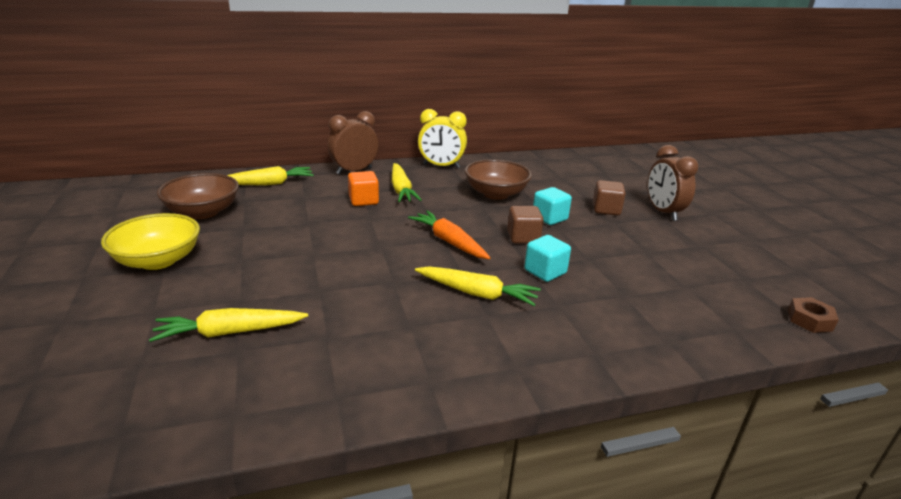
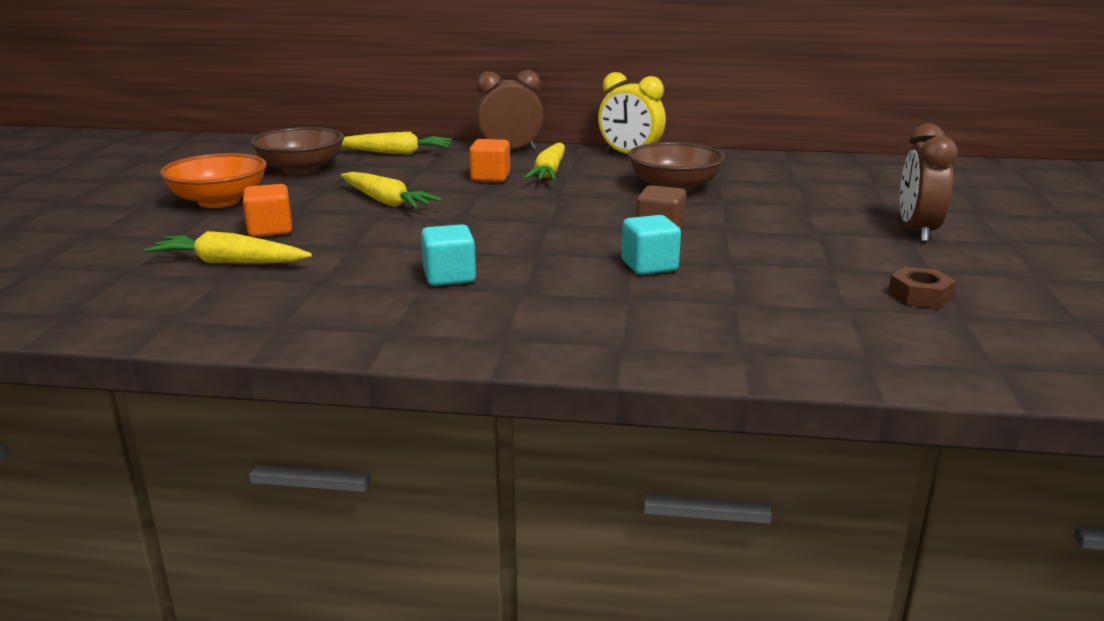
camera: 25 degrees right, 5 degrees down
yellow bowl [101,213,200,270] -> orange bowl [160,153,267,208]
orange carrot [408,211,491,259] -> none
yellow carrot [415,266,541,306] -> yellow carrot moved to [341,172,442,209]
turquoise cube [533,187,572,225] -> turquoise cube moved to [421,224,476,286]
brown cube [593,180,626,215] -> none
brown nut [788,297,839,333] -> brown nut moved to [888,267,956,308]
none -> orange cube [243,184,292,237]

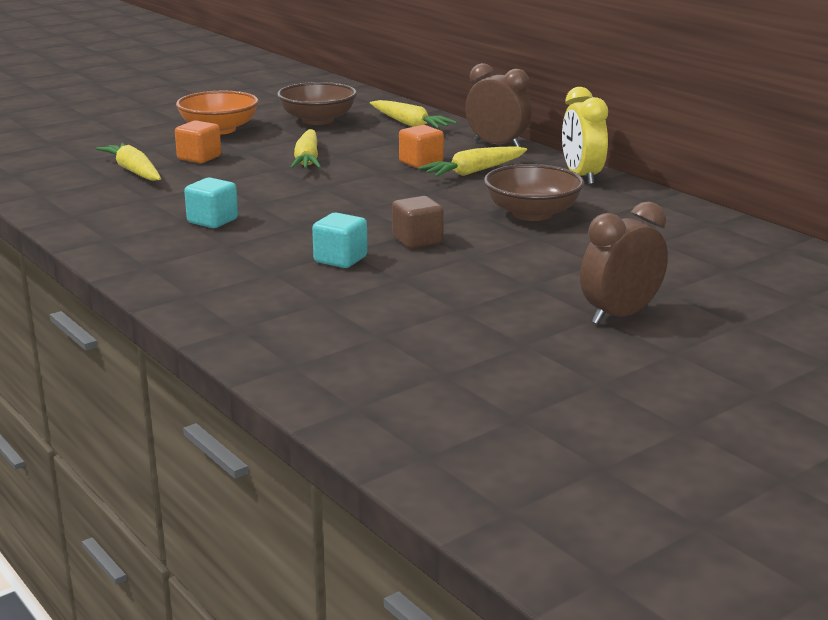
camera: 45 degrees right, 0 degrees up
brown nut [888,267,956,308] -> none

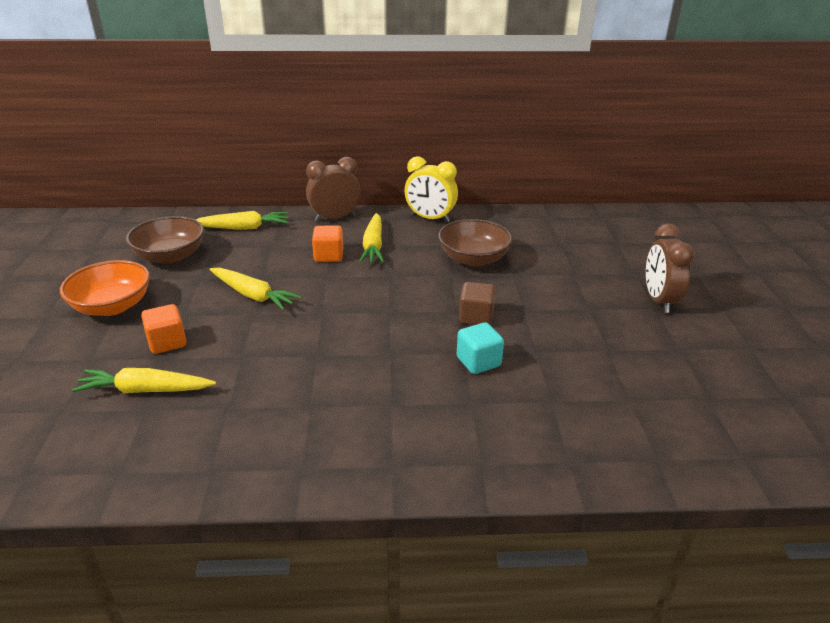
camera: 55 degrees left, 10 degrees up
turquoise cube [184,177,238,228] -> none

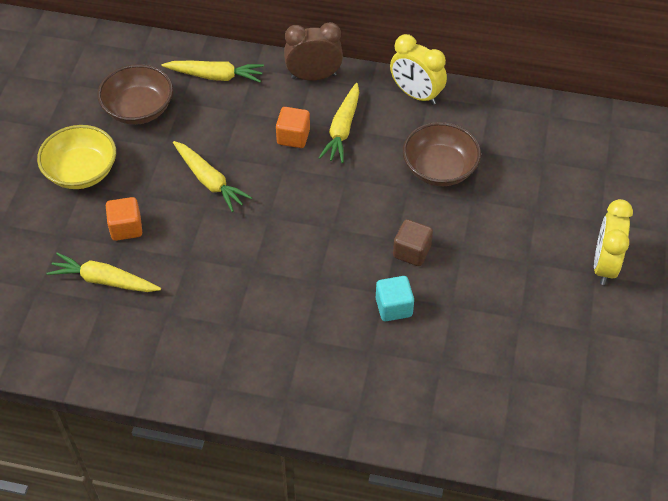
camera: 15 degrees right, 20 degrees up
orange bowl [60,260,150,316] -> yellow bowl [37,125,116,189]
brown clock [646,224,694,313] -> yellow clock [594,199,633,285]

